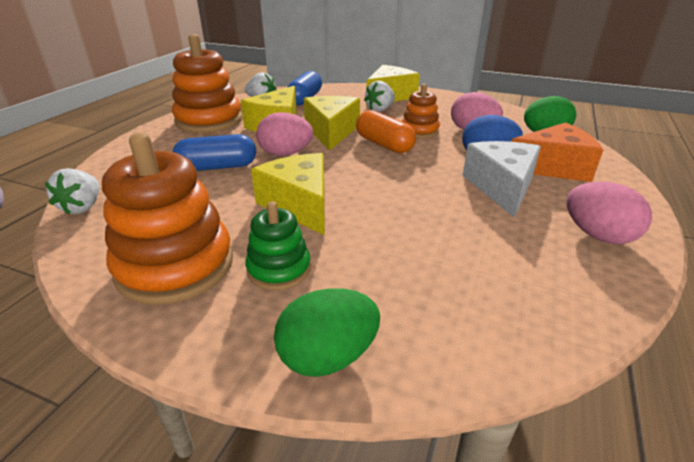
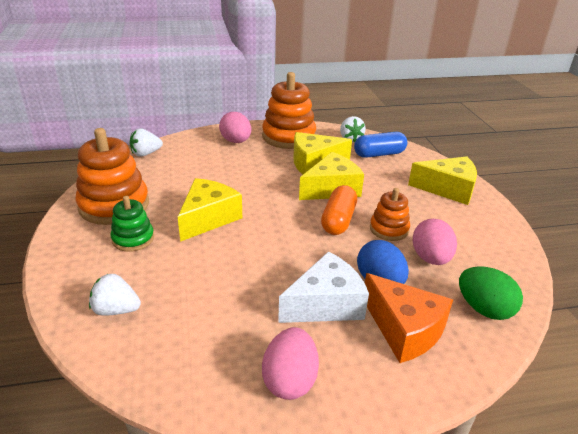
camera: 55 degrees right, 0 degrees up
blue capsule [172,134,256,171] -> none
pink egg [256,112,313,156] -> pink egg moved to [219,112,251,143]
green egg [274,289,380,377] -> none
white strawberry [364,81,395,112] -> white strawberry moved to [89,274,141,316]

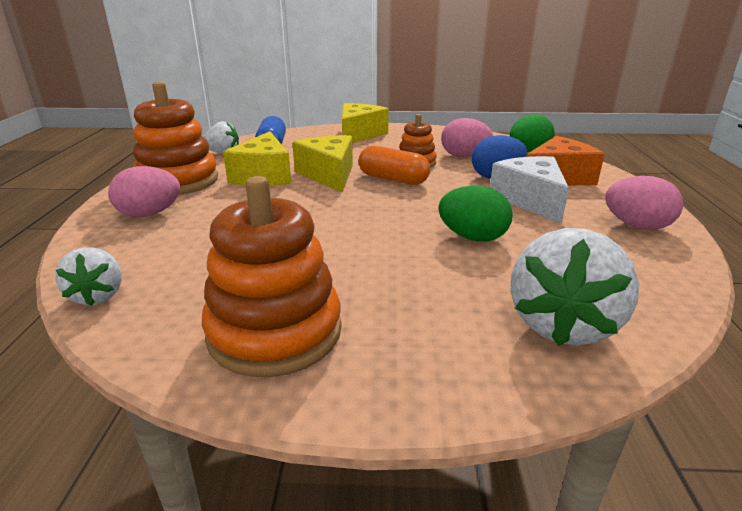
camera: 75 degrees left, 5 degrees down
white strawberry [89,274,141,316] -> white strawberry [511,228,639,346], size x1.78
green stacking toy [110,196,154,252] -> none
yellow cheese [178,178,242,242] -> none
none -> green egg [438,186,513,242]

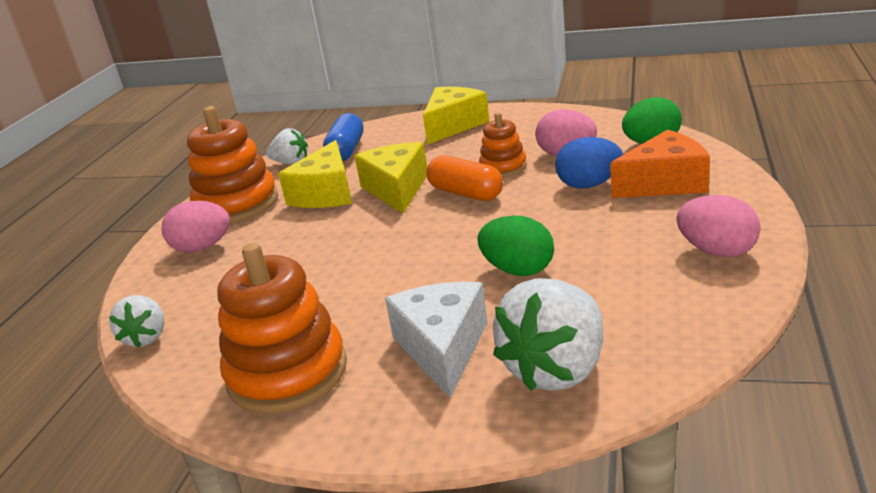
camera: 15 degrees right, 0 degrees up
white cheese [490,156,569,224] -> white cheese moved to [385,282,488,398]

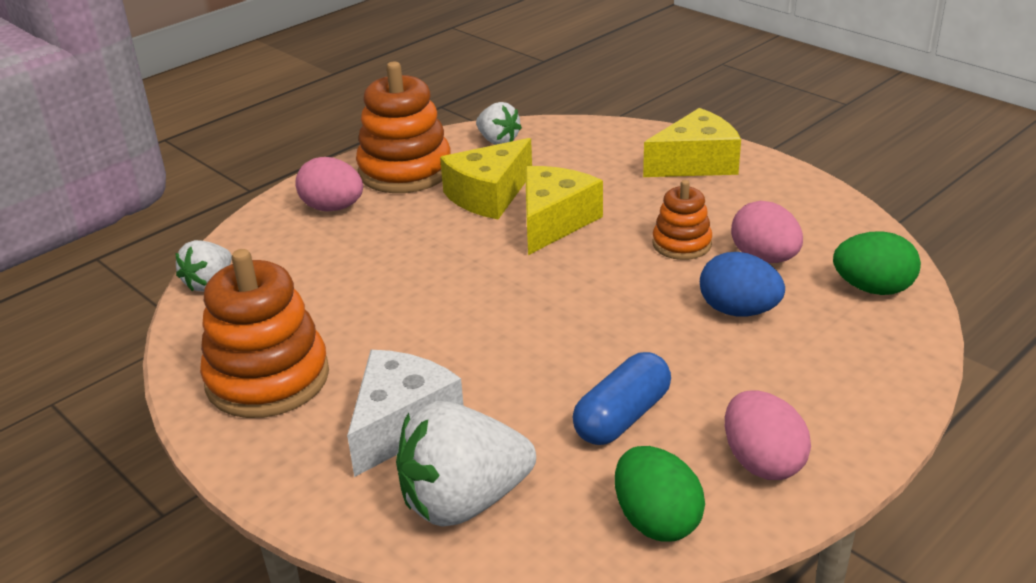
camera: 30 degrees right, 5 degrees up
blue capsule [323,113,364,161] -> blue capsule moved to [572,352,671,445]
orange capsule [426,155,503,201] -> none
green egg [477,216,554,276] -> green egg moved to [615,446,705,542]
orange cheese [610,129,710,198] -> none

